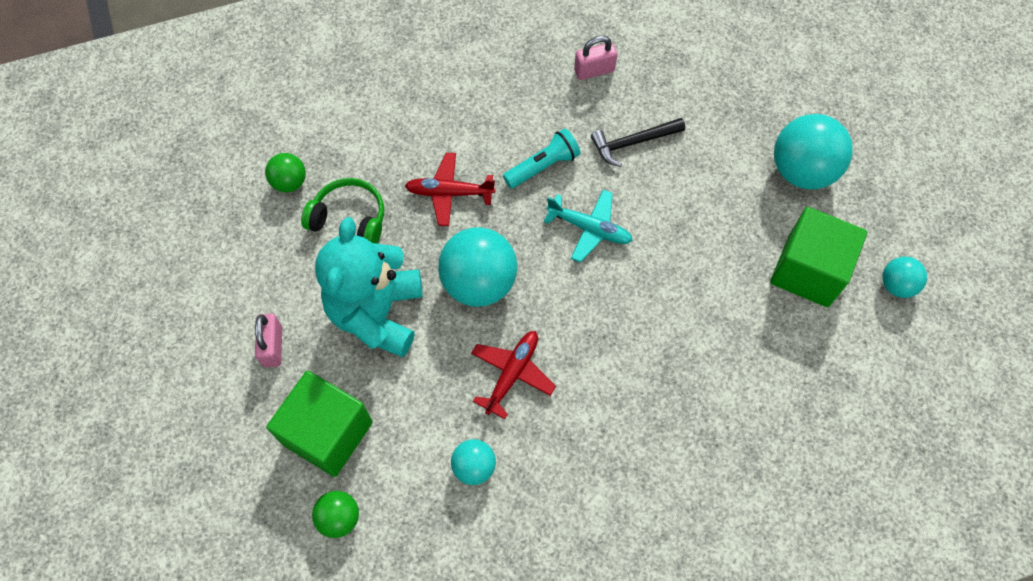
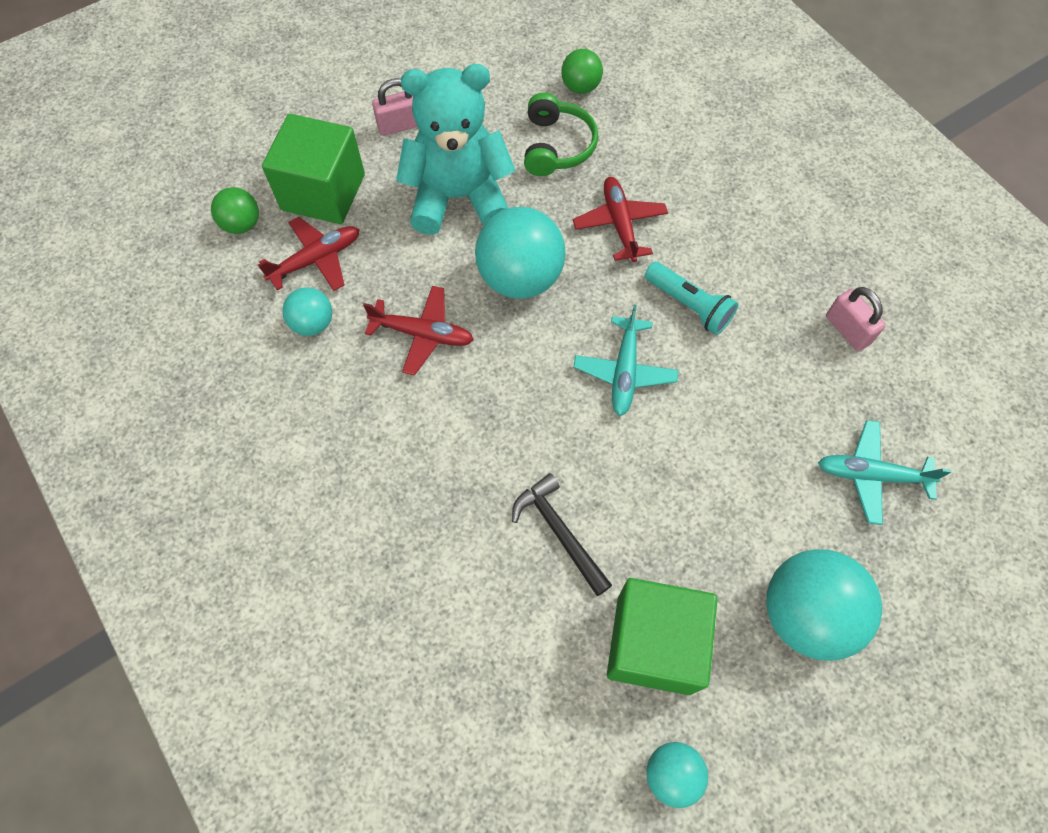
camera: 75 degrees right, 0 degrees up
black hammer [591,118,685,167] -> black hammer moved to [512,473,612,596]
none -> red plane [258,217,360,291]
none -> turquoise plane [818,420,951,525]

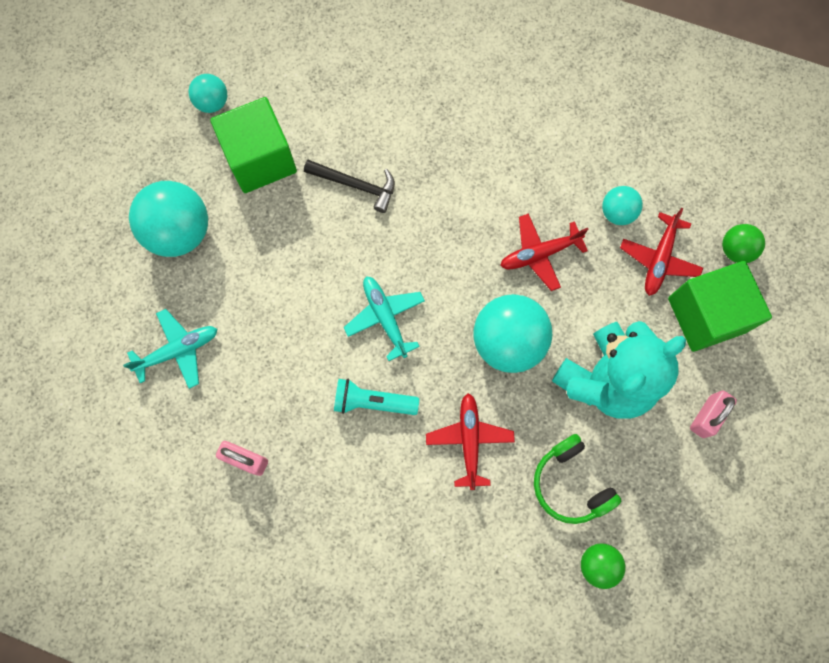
camera: 145 degrees right, 10 degrees up
red plane [573,177,668,262] -> red plane turned 135 degrees counterclockwise [426,393,515,490]

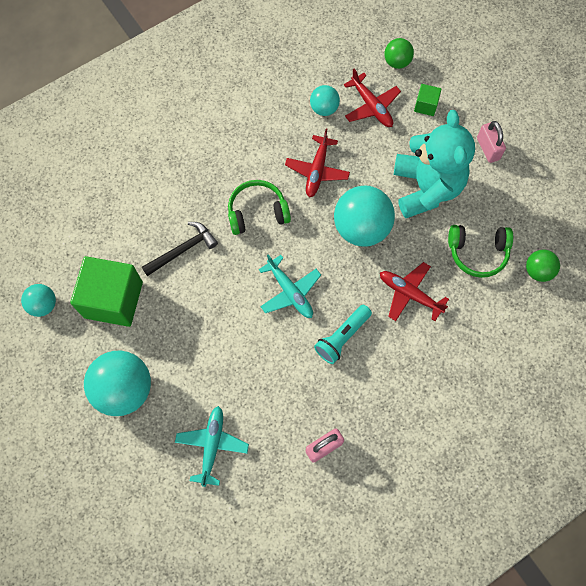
camera: 55 degrees left, 5 degrees down
turquoise plane [344,276,425,361] -> turquoise plane turned 135 degrees counterclockwise [259,254,321,318]
green cube [668,261,772,352] -> green cube [414,84,441,116], size x0.45
none -> green headphones [228,180,291,235]

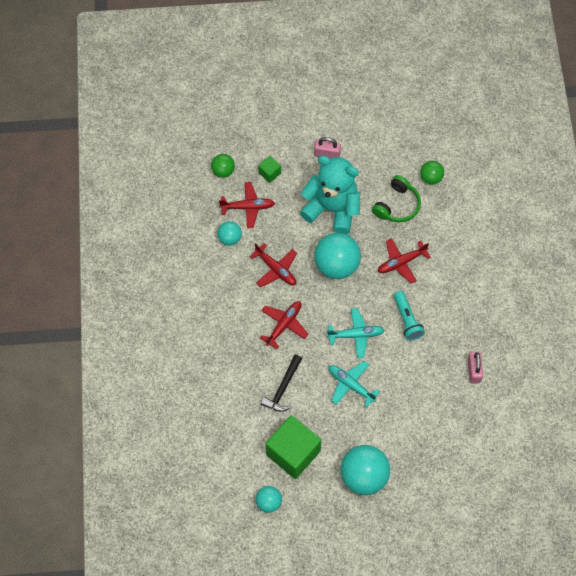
camera: 60 degrees left, 5 degrees down
black hammer [142,222,218,276] -> black hammer turned 150 degrees counterclockwise [261,355,302,412]
turquoise plane [175,406,249,487] -> turquoise plane moved to [328,361,380,407]
green headphones [228,180,291,235] -> red plane [260,301,308,349]

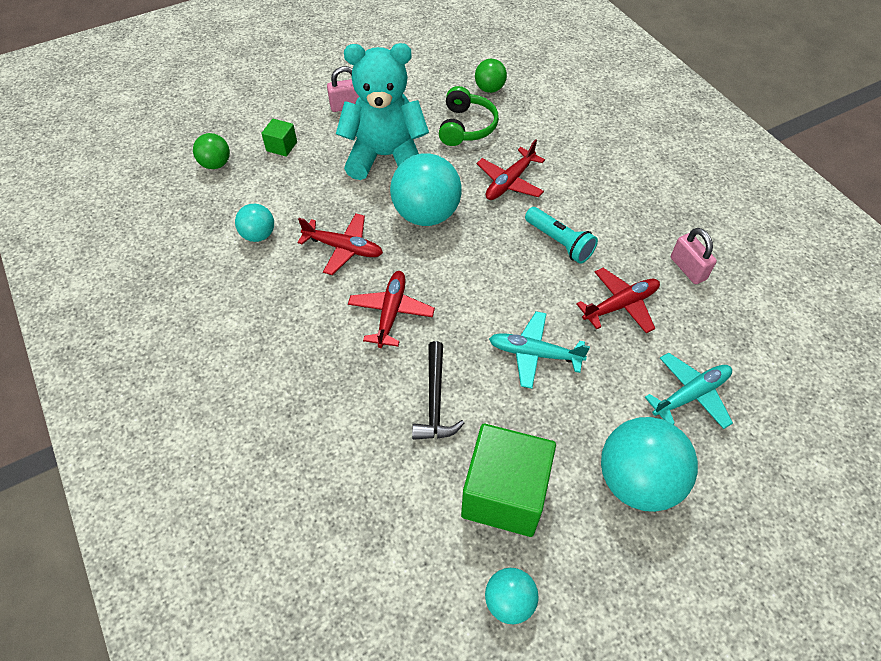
camera: 25 degrees left, 10 degrees down
red plane [219,182,275,228] -> red plane moved to [576,268,660,333]
turquoise plane [327,308,384,358] -> turquoise plane moved to [645,352,733,429]

